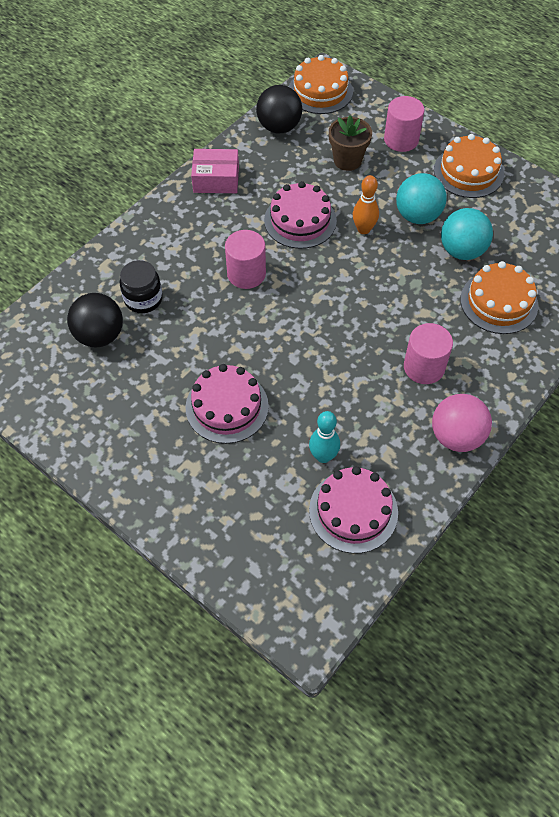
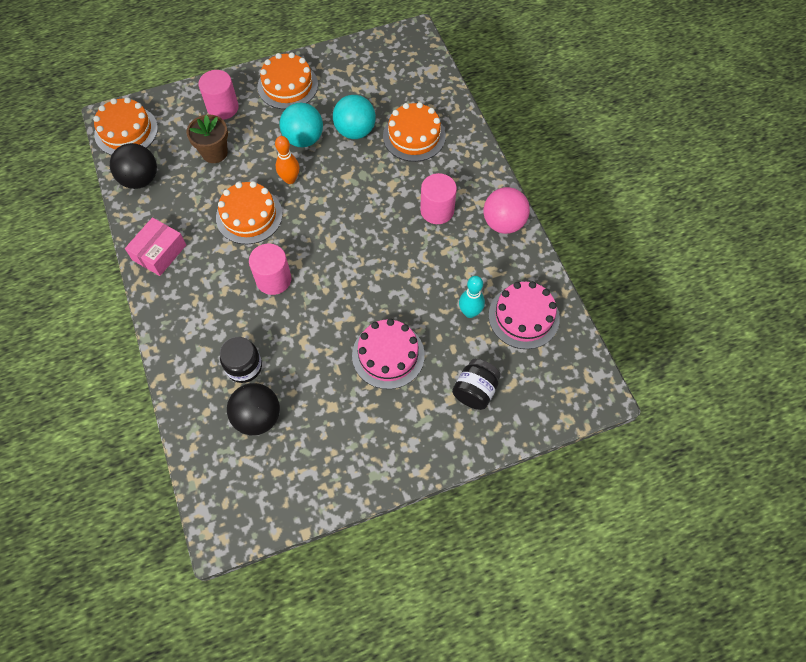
camera: 60 degrees left, 5 degrees up
pink cake [264,181,337,249] -> orange cake [216,181,283,244]
none -> black jar [452,359,501,410]

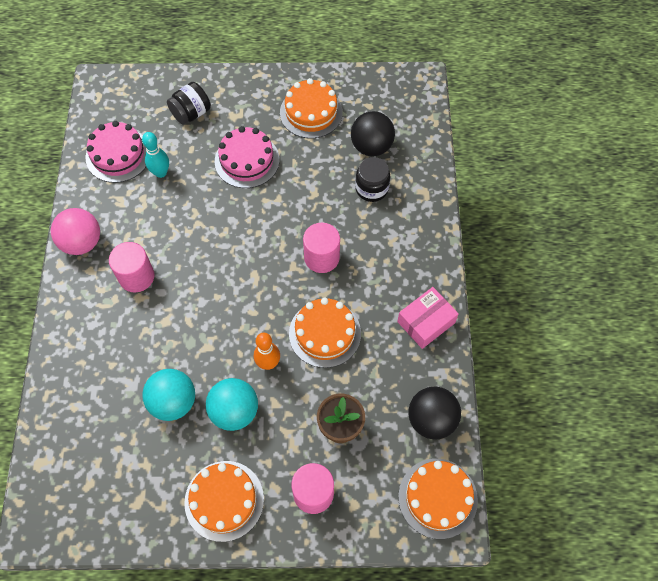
camera: 160 degrees left, 0 degrees up
orange cake [383,102,446,162] -> orange cake moved to [280,78,343,138]

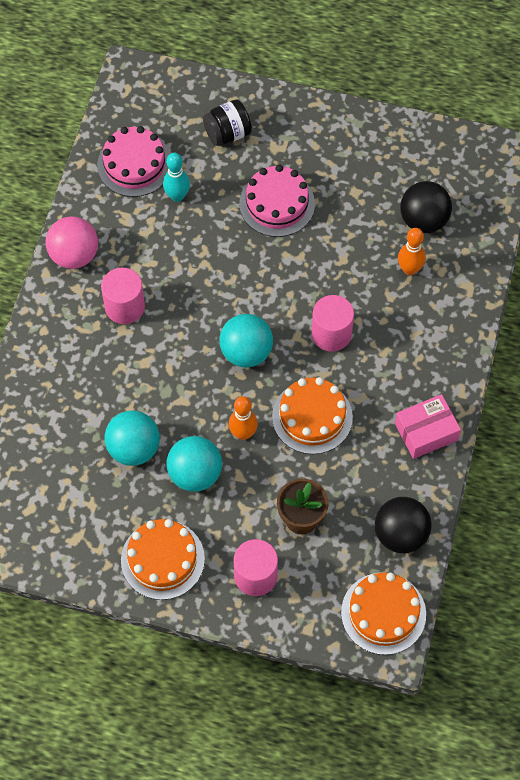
camera: 15 degrees right, 0 degrees up
orange cake [280,78,343,138] -> none
black jar [355,157,390,202] -> orange bowling pin [398,228,426,275]
none -> turquoise ball [219,314,273,368]

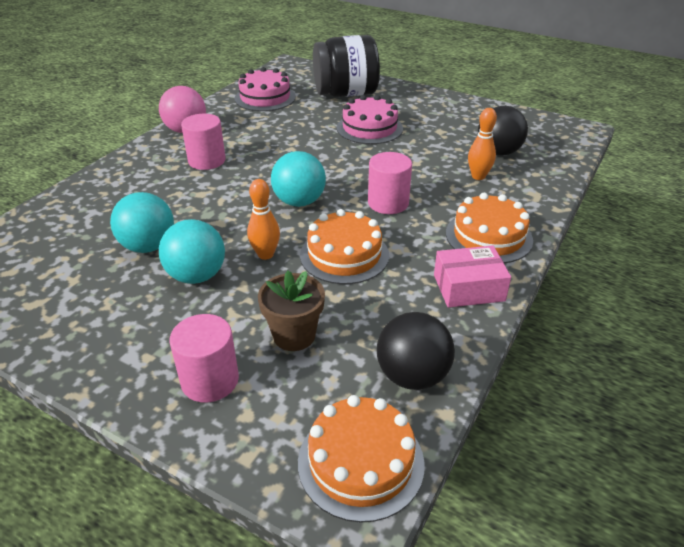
camera: 15 degrees right, 25 degrees down
orange cake [121,519,205,600] -> orange cake moved to [446,193,533,263]
turquoise bowling pin [163,153,190,202] -> none
black jar [203,100,252,146] -> black jar [313,35,380,97], size x1.81

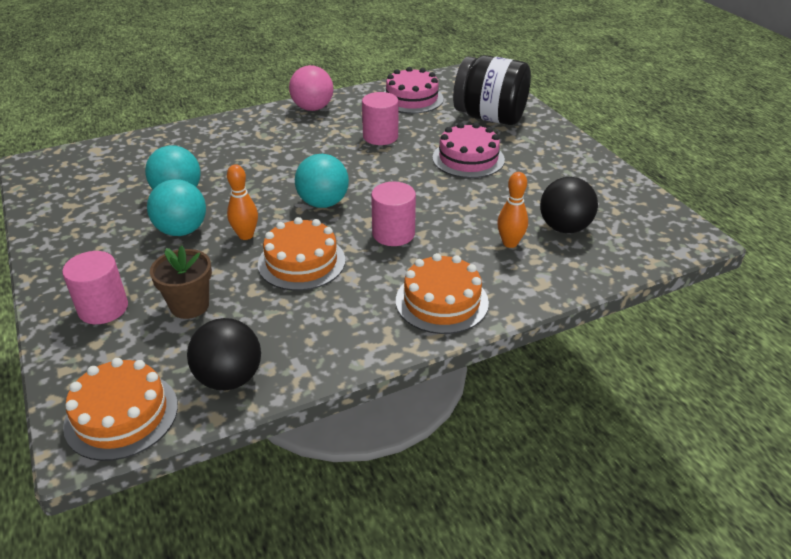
camera: 35 degrees right, 0 degrees up
pink cylinder [181,114,226,170] -> pink cylinder moved to [362,92,398,145]
pink box [434,245,511,308] -> none

